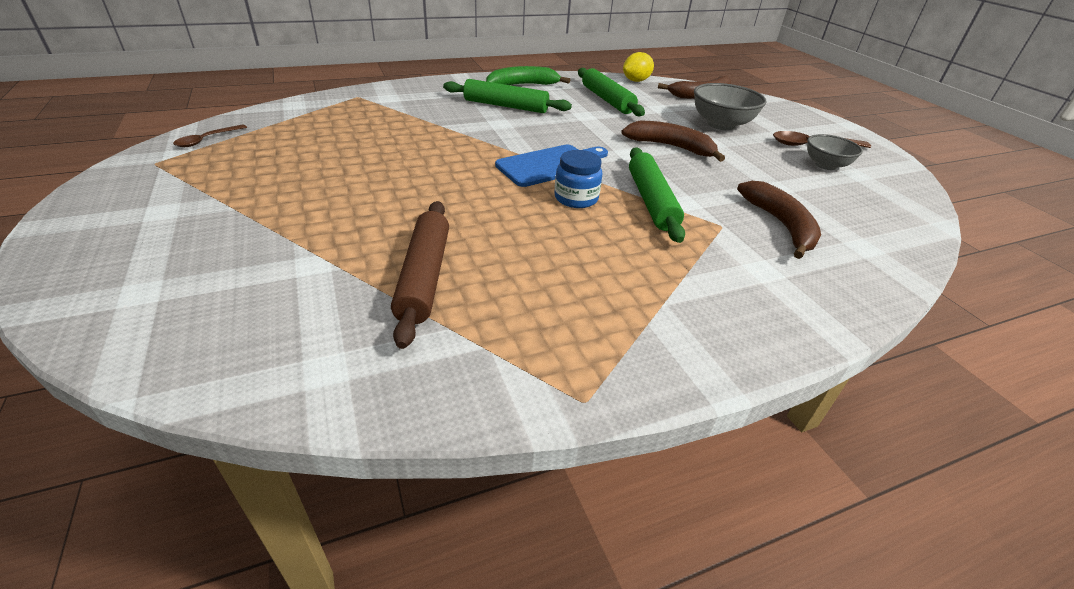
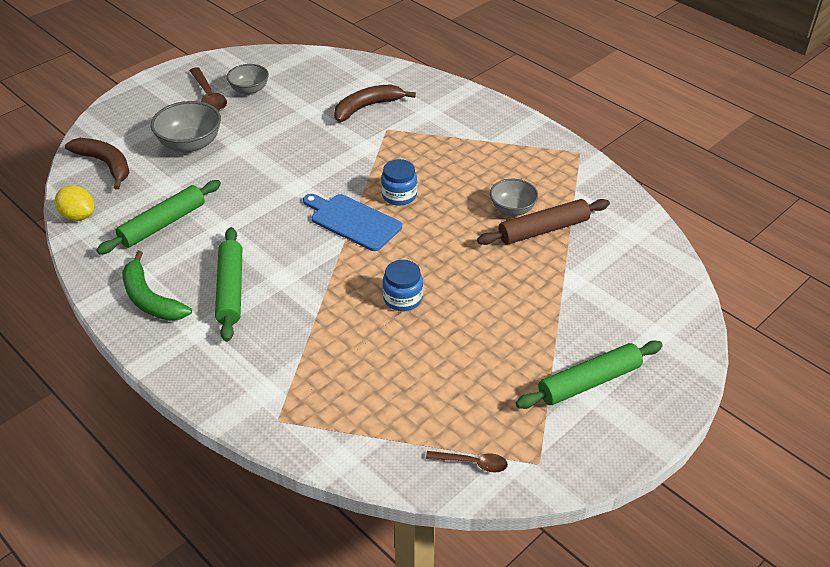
camera: 110 degrees left, 5 degrees up
brown banana [621,121,725,162] -> none
green rolling pin [629,147,685,243] -> green rolling pin moved to [516,340,663,409]
none -> blue jar [383,260,423,311]
none -> grey bowl [490,179,538,216]

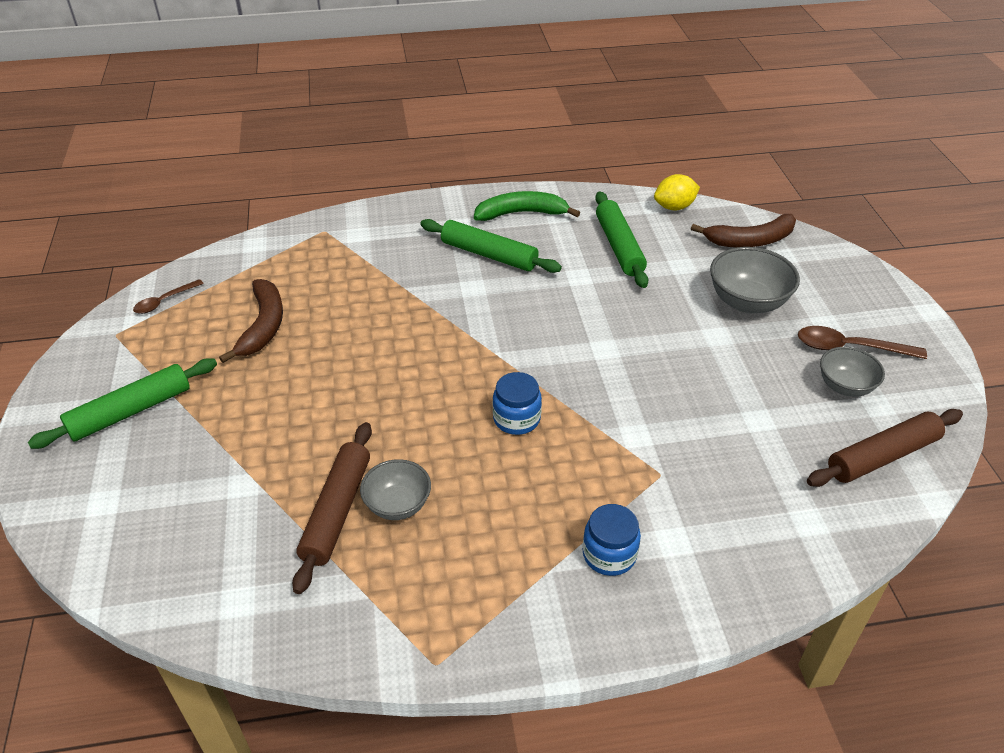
camera: 125 degrees right, 0 degrees up
blue cutting board [303,194,402,251] -> none
brown banana [334,84,416,122] -> brown banana moved to [219,279,283,363]
blue jar [383,260,423,311] -> blue jar moved to [583,504,641,576]
green rolling pin [516,340,663,409] -> green rolling pin turned 45 degrees clockwise [28,358,217,449]
none -> brown rolling pin [807,409,963,487]

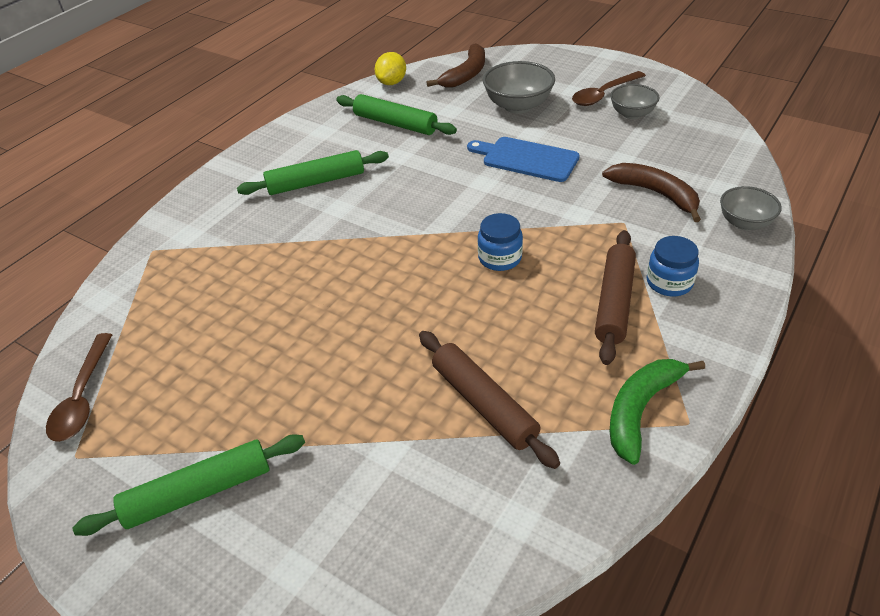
camera: 45 degrees left, 0 degrees up
green rolling pin [28,358,217,449] -> green rolling pin turned 60 degrees clockwise [73,435,305,536]
brown spoon [133,279,204,314] -> brown spoon [46,333,112,442], size x1.60
brown banana [219,279,283,363] -> brown banana moved to [602,163,701,222]
grey bowl [360,459,431,520] -> grey bowl moved to [720,186,782,230]
green banana [474,191,580,221] -> green banana moved to [610,359,705,465]
brown rolling pin [807,409,963,487] -> brown rolling pin moved to [595,230,636,365]
none -> blue cutting board [467,137,580,182]

